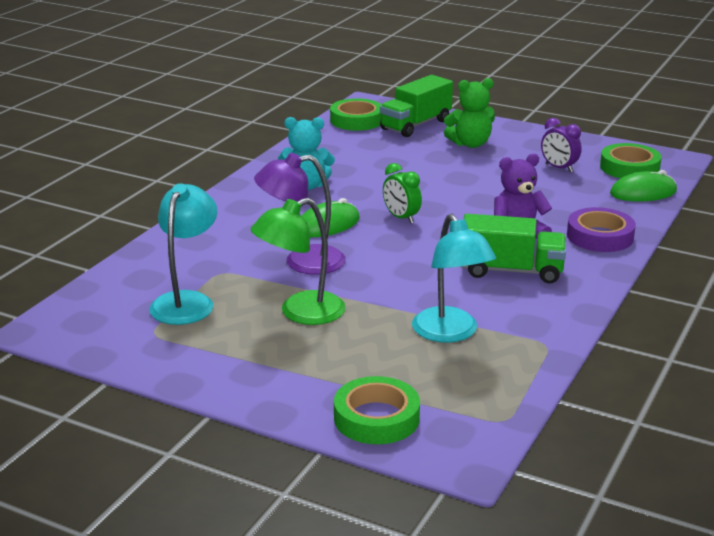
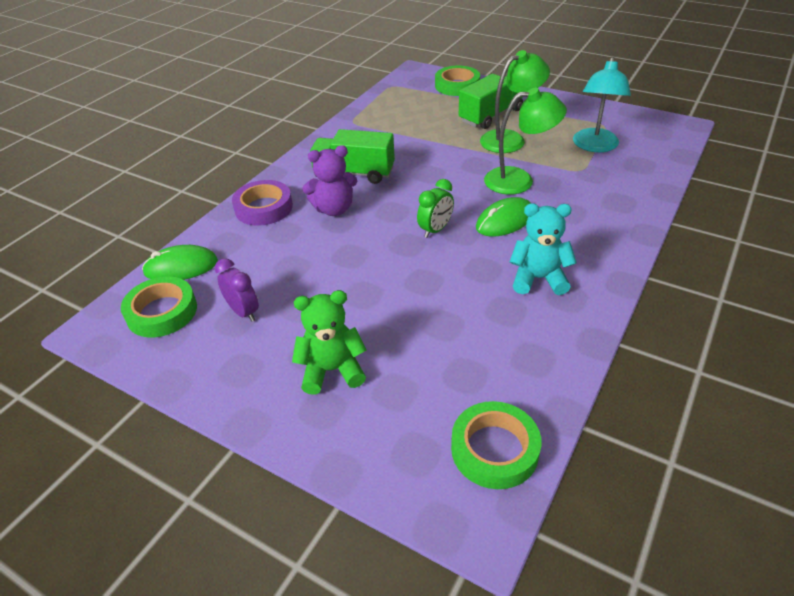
camera: 175 degrees left, 15 degrees up
purple lamp [254,153,346,275] -> green lamp [484,88,567,195]
green truck [380,75,453,137] -> green truck moved to [459,74,523,129]
green clock [383,163,422,223] -> green clock turned 75 degrees clockwise [417,179,454,238]
turquoise lamp [412,214,496,343] -> none

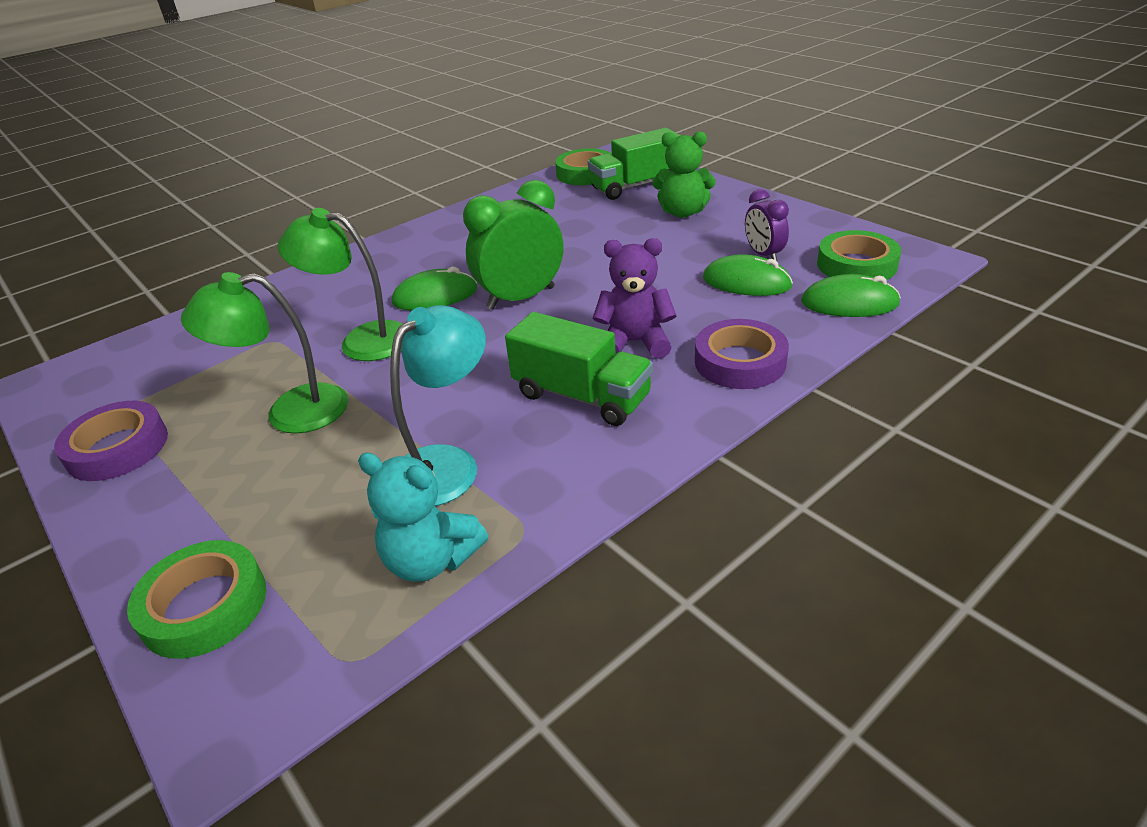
camera: 160 degrees left, 5 degrees down
green clock [417,179,454,238] -> green clock [463,180,564,310], size x1.74
green truck [459,74,523,129] -> green truck moved to [588,128,681,200]
turquoise teddy bear [510,203,577,295] -> turquoise teddy bear moved to [358,452,488,582]
turquoise lamp [573,57,631,152] -> turquoise lamp moved to [390,305,486,506]
none -> purple tape [54,401,168,481]
none -> green mouse [703,254,793,296]

